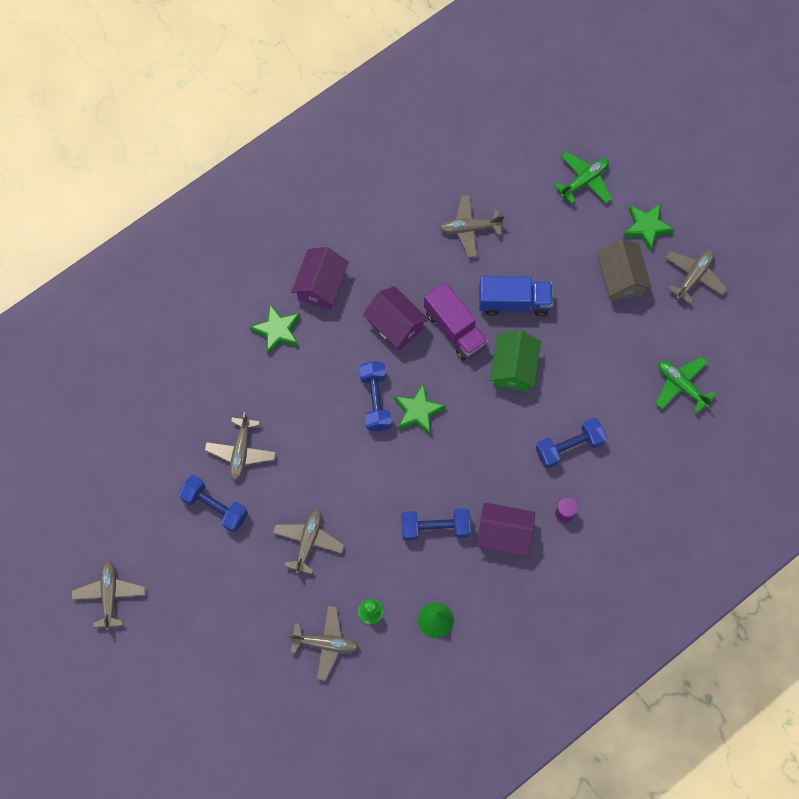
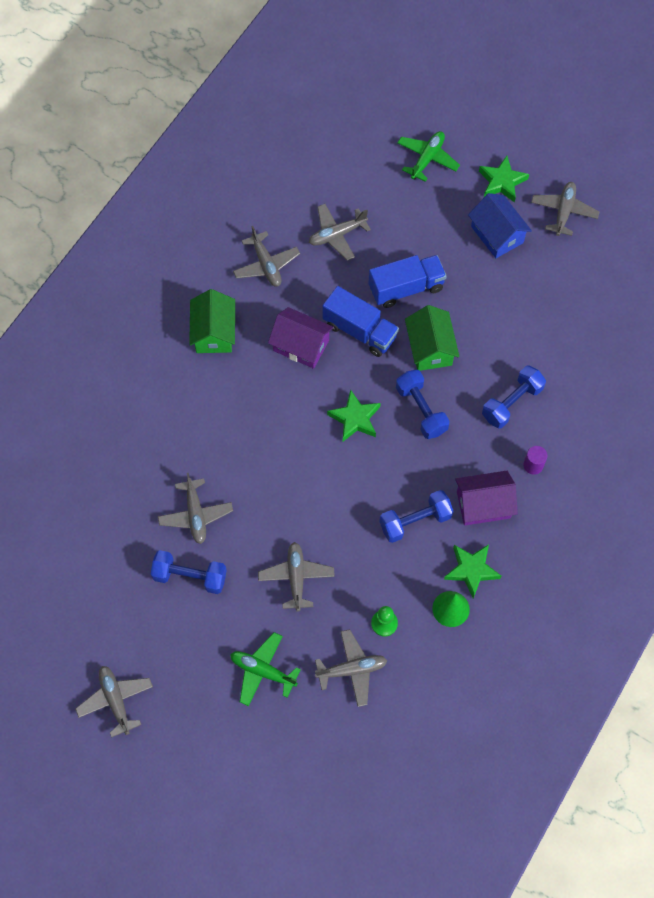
camera: 20 degrees left, 5 degrees down
green star [250,304,300,355] -> green star moved to [444,545,501,598]
purple house [291,247,349,310] -> green house [189,289,235,353]
blue dumbbell [359,361,392,431] -> blue dumbbell moved to [396,370,450,439]
purple truck [424,282,488,361] -> blue truck [322,286,399,357]
grey house [597,239,652,301] -> blue house [468,193,532,258]
green plane [655,356,716,413] -> green plane moved to [230,632,301,706]
none -> grey plane [233,226,300,287]

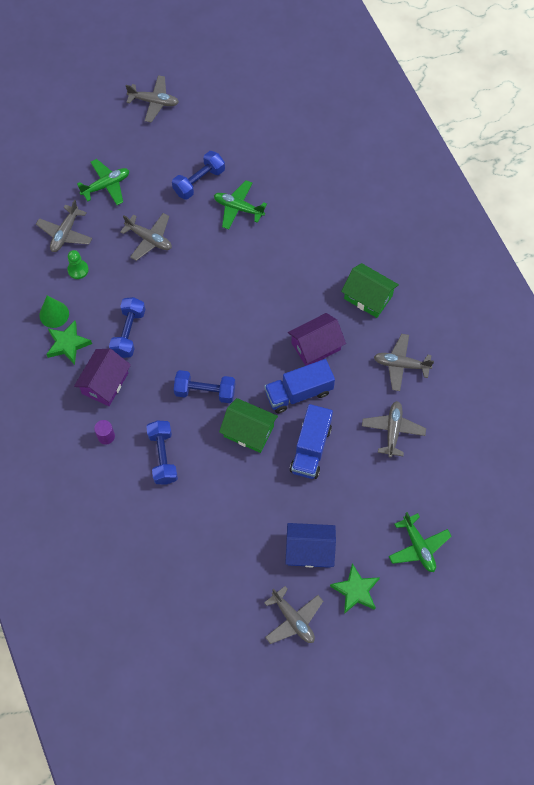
camera: 125 degrees right, 0 degrees up
grey plane [158,473,233,544] -> green plane [214,180,267,230]
green star [327,390,381,442] -> none

